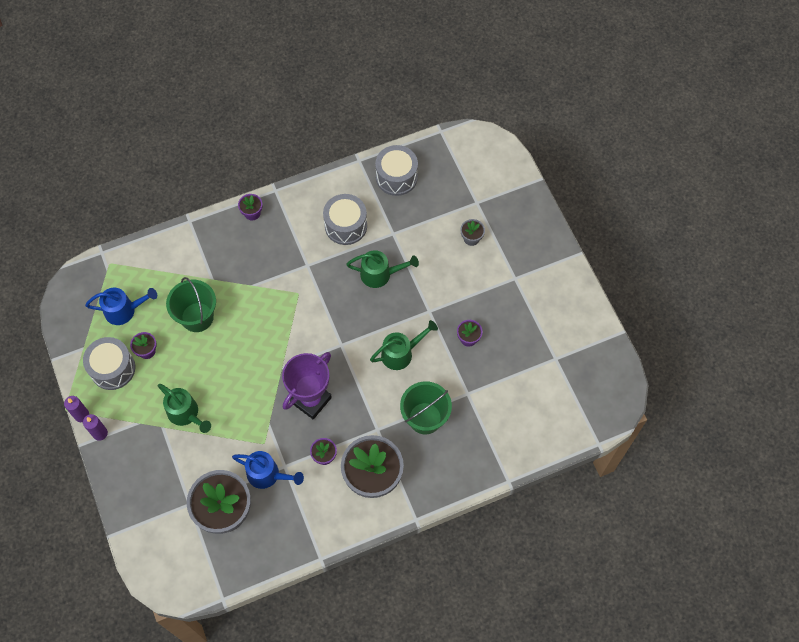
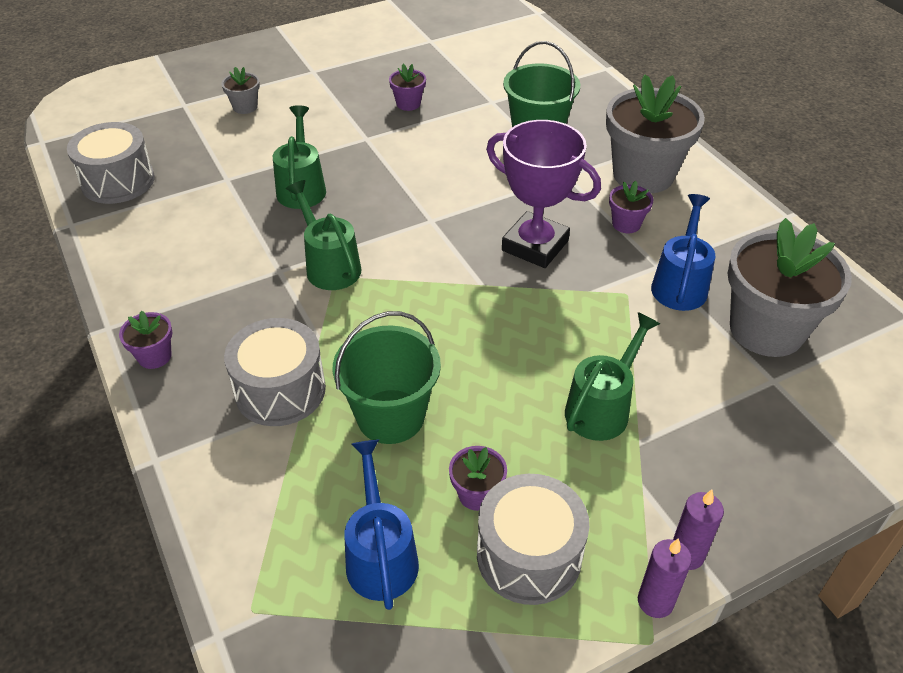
camera: 95 degrees left, 20 degrees down
grey drum [323,194,367,245] -> grey drum moved to [224,318,326,426]
green watering can [370,320,438,370] -> green watering can moved to [286,180,361,290]

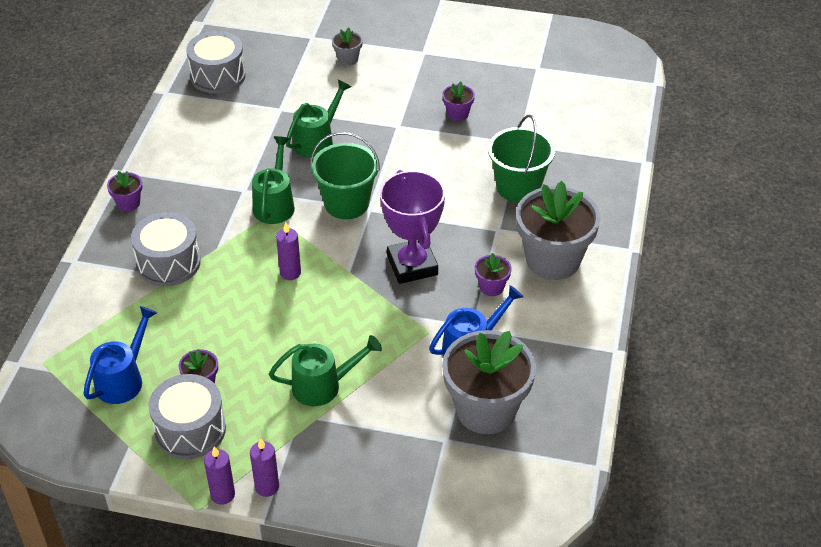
camera: 40 degrees right, 0 degrees up
green bucket [333,311,441,444] -> green bucket moved to [310,132,380,219]
none -> purple candle [276,222,301,280]

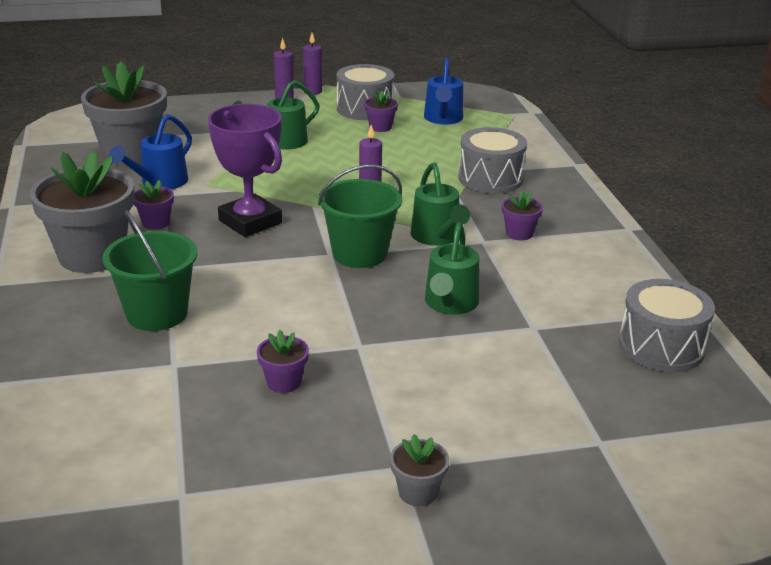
camera: 155 degrees right, 15 degrees down
purple flower pot [107,171,142,211] -> purple flower pot moved to [502,189,543,240]
grey flower pot [332,27,363,66] -> grey flower pot moved to [390,434,450,506]

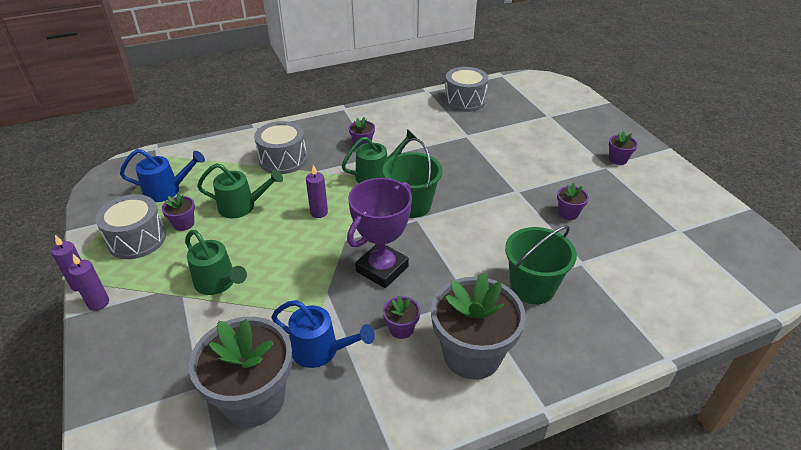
camera: 100 degrees left, 10 degrees up
grey flower pot [390,434,450,506] -> purple flower pot [609,131,638,165]
green watering can [425,222,479,314] -> green watering can moved to [197,163,283,219]

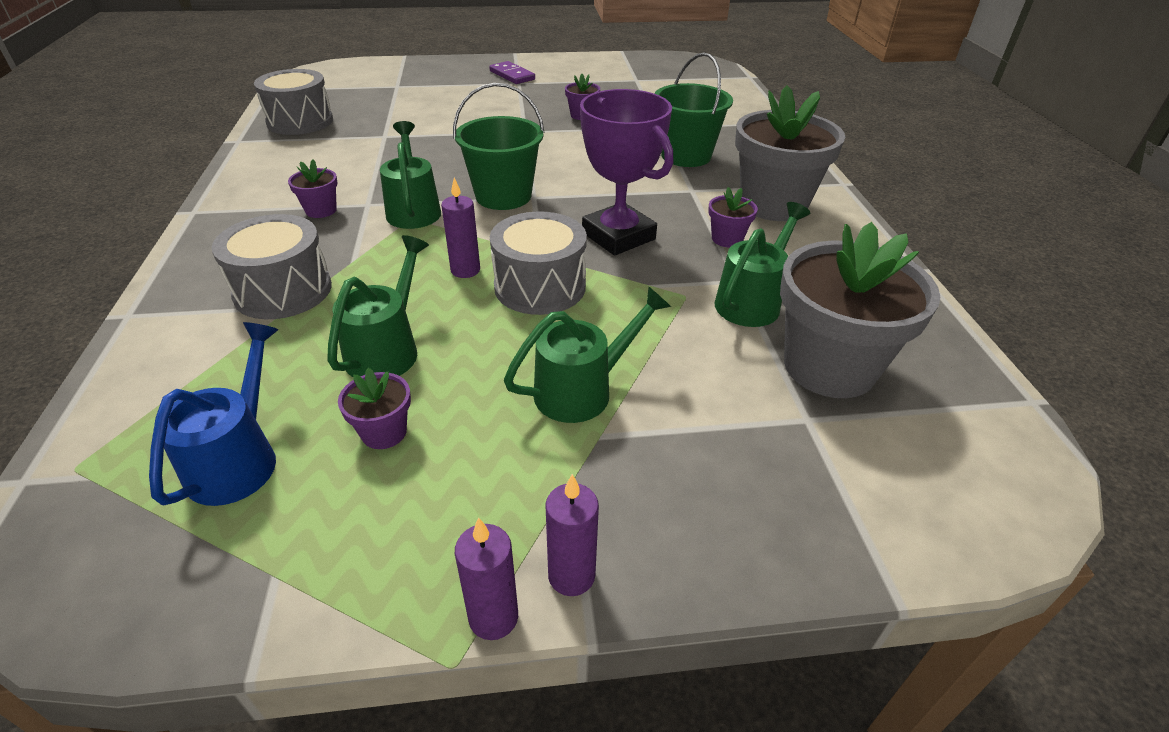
camera: 75 degrees left, 0 degrees up
grey drum [95,194,166,259] -> grey drum moved to [490,211,587,315]
blue watering can [271,300,375,368] -> green watering can [715,202,810,327]
purple flower pot [609,131,638,165] -> purple domino [489,61,535,84]

